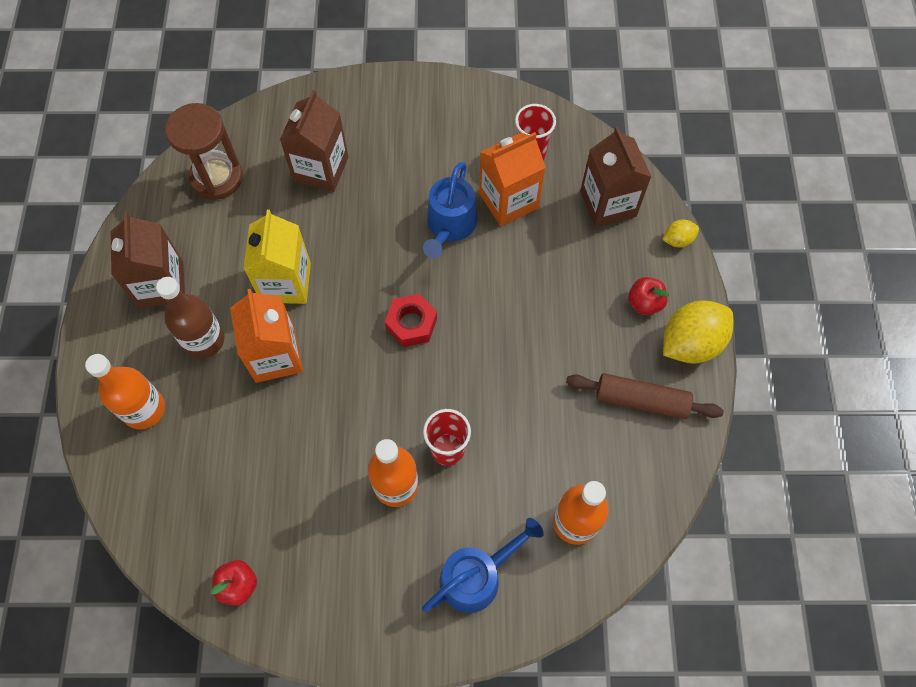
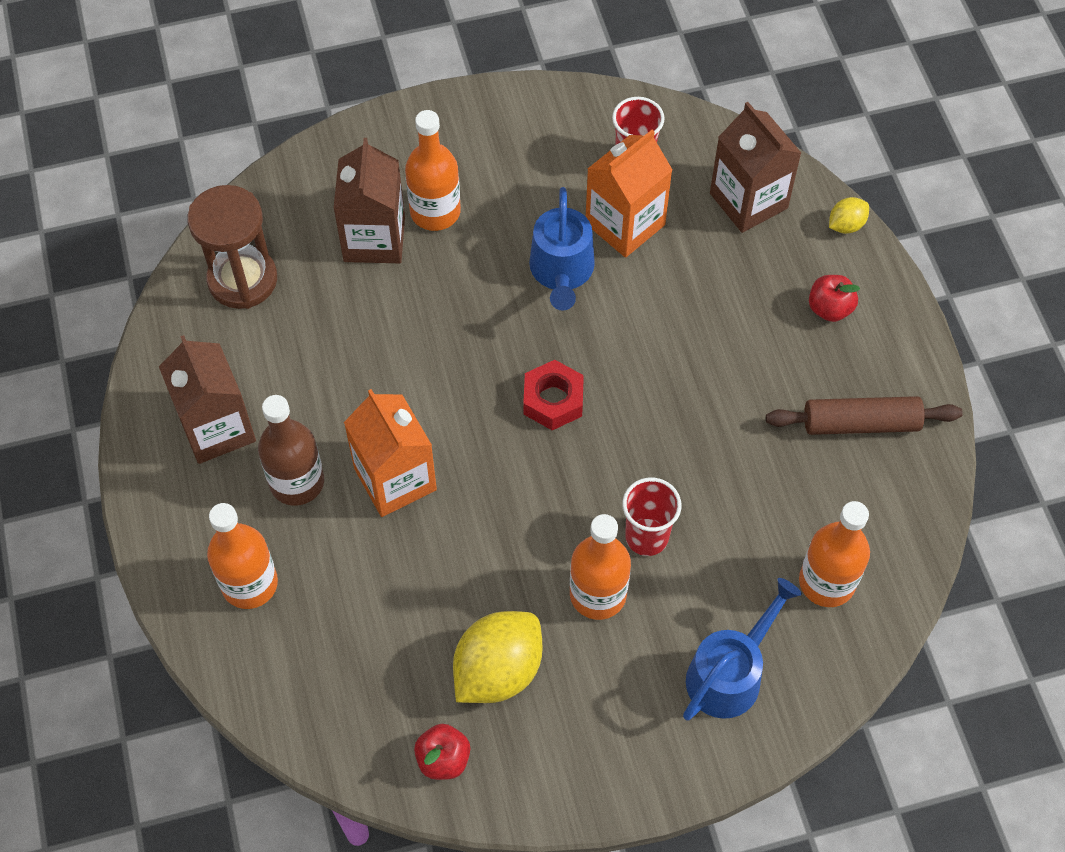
camera: 15 degrees left, 5 degrees down
yellow carton [243,210,311,304] -> none
yellow lemon [663,300,734,364] -> yellow lemon moved to [453,611,542,703]
none -> orange bottle [405,110,461,231]

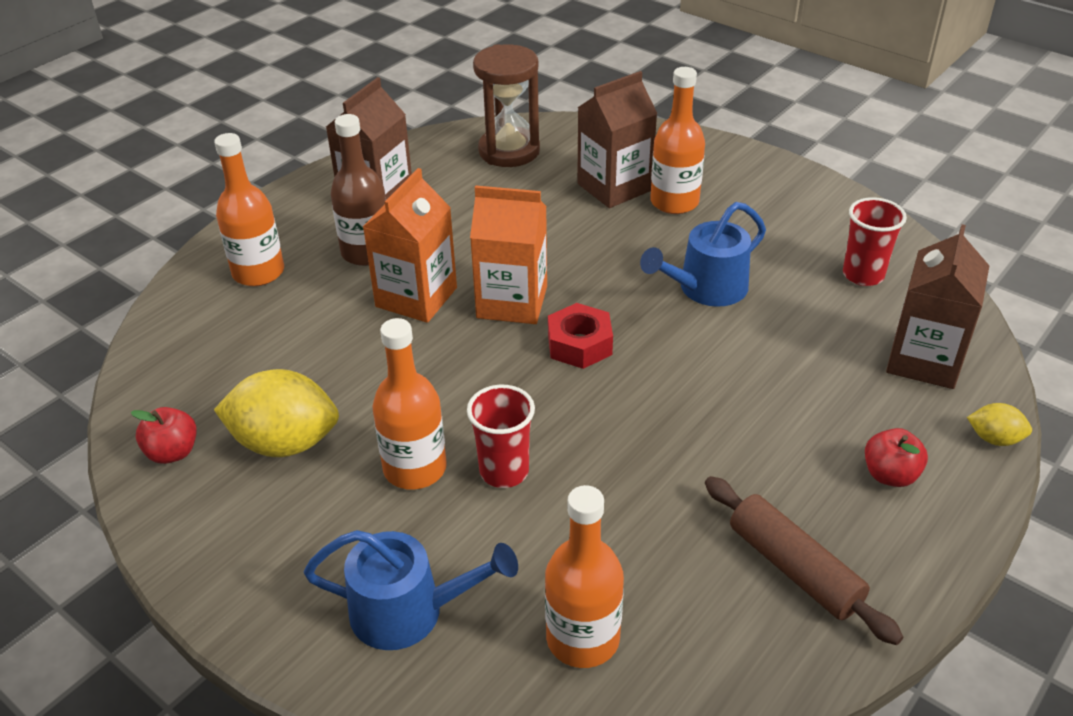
camera: 55 degrees right, 20 degrees down
orange carton [586,130,672,258] -> orange carton moved to [470,185,547,324]

